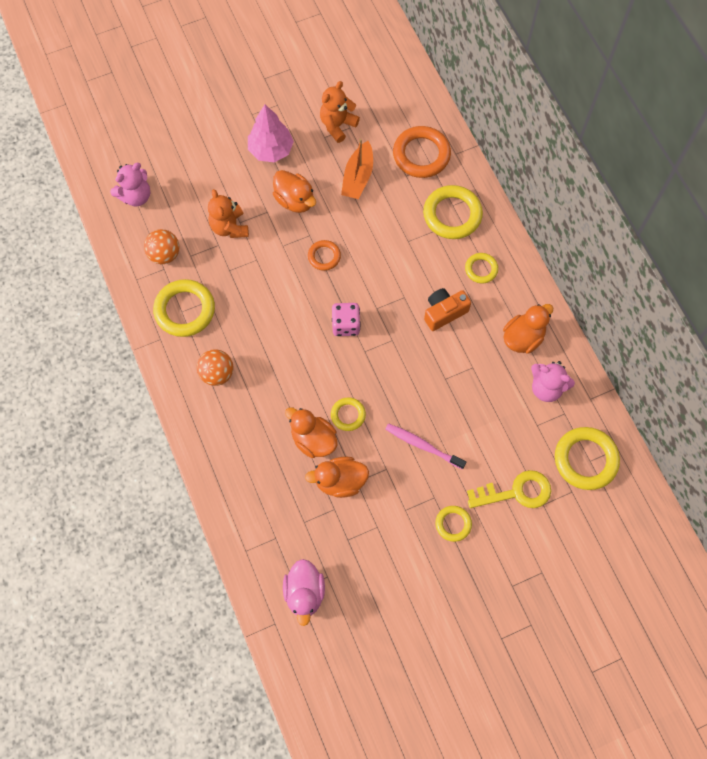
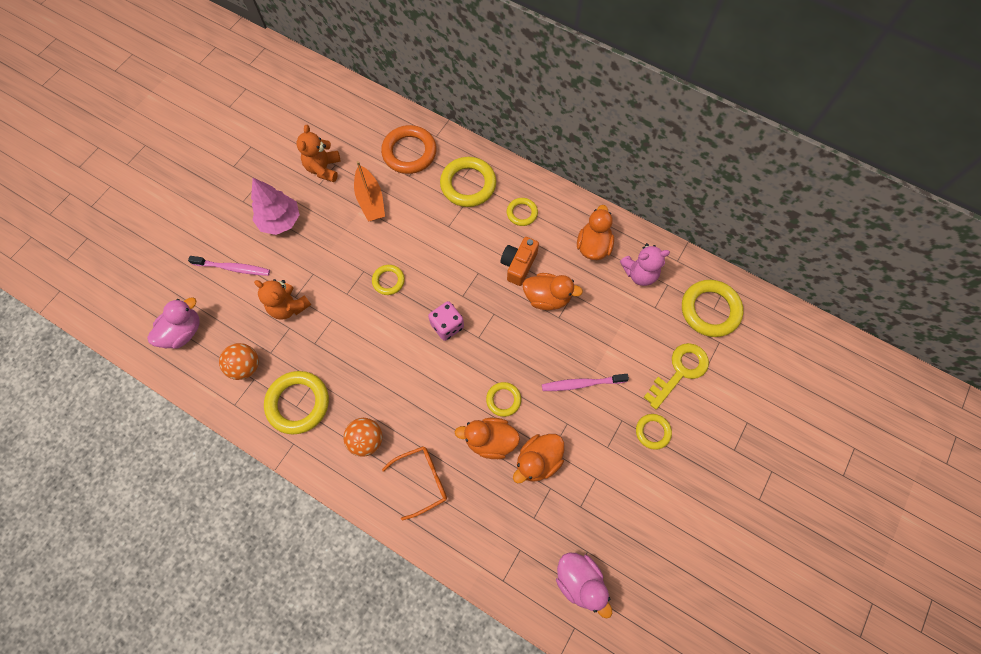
camera: 35 degrees left, 0 degrees up
pink teddy bear [110,163,150,206] -> pink duck [147,297,200,349]
orange duck [273,170,316,213] -> orange duck moved to [523,273,583,310]
orange ring [308,240,341,271] -> yellow ring [372,265,405,295]
none -> pink toothbrush [188,256,270,276]
none -> orange glasses [382,446,447,521]

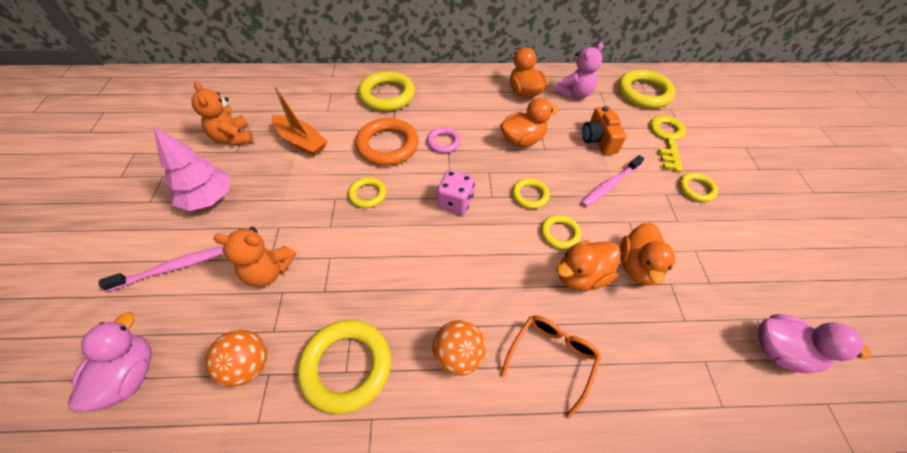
camera: 35 degrees left, 15 degrees down
orange ring [381,125,437,174] -> orange ring moved to [355,118,419,166]
orange camera [500,237,539,286] -> orange camera moved to [582,106,627,155]
yellow ring [507,198,538,226] -> yellow ring moved to [512,178,550,209]
none -> pink ring [427,127,461,153]

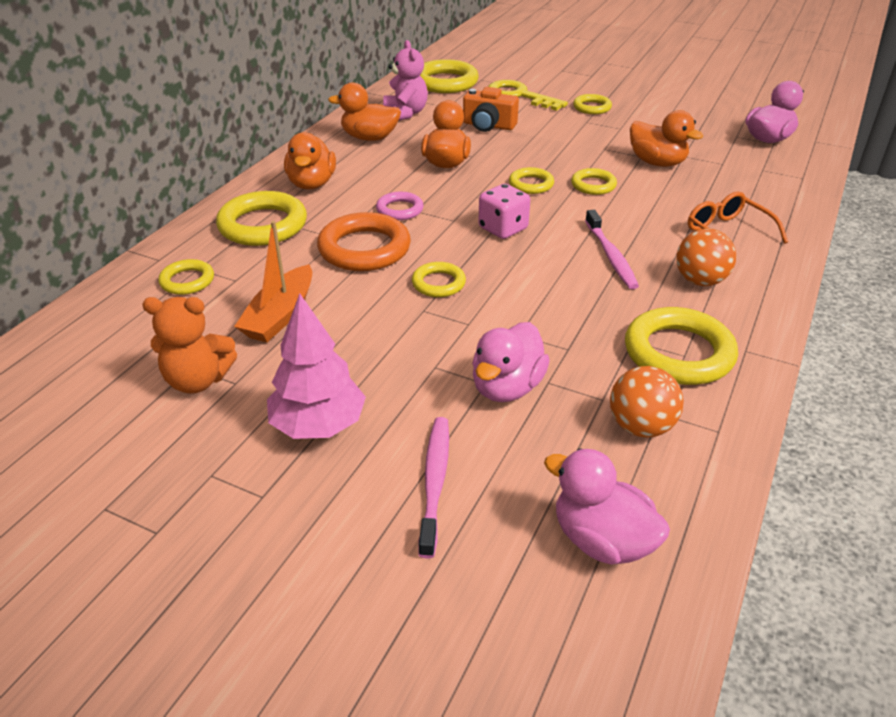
camera: 60 degrees left, 15 degrees down
orange teddy bear [213,227,296,287] -> pink duck [472,322,550,402]
orange boat [272,86,328,156] -> orange boat turned 135 degrees clockwise [234,221,312,343]
orange duck [556,240,621,291] -> orange duck moved to [284,132,336,190]
pink toothbrush [580,155,644,207] -> pink toothbrush moved to [585,210,639,289]
none -> yellow ring [158,259,214,295]

